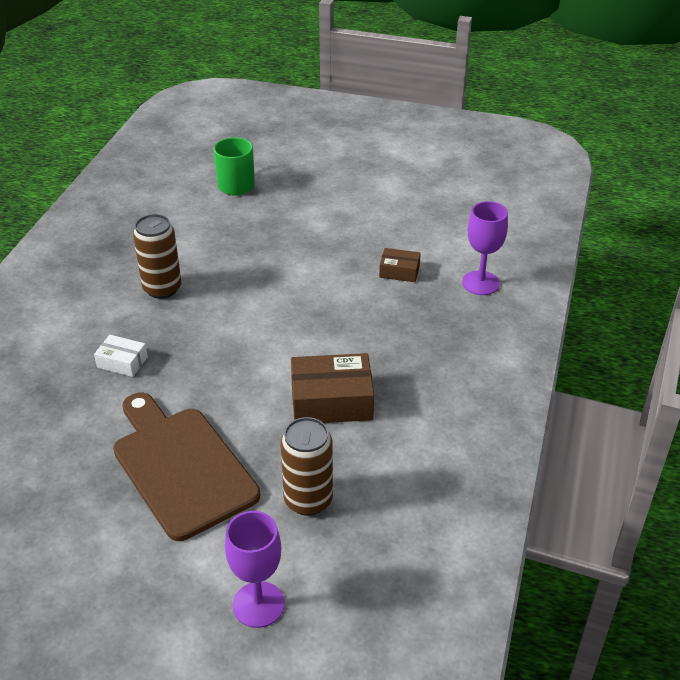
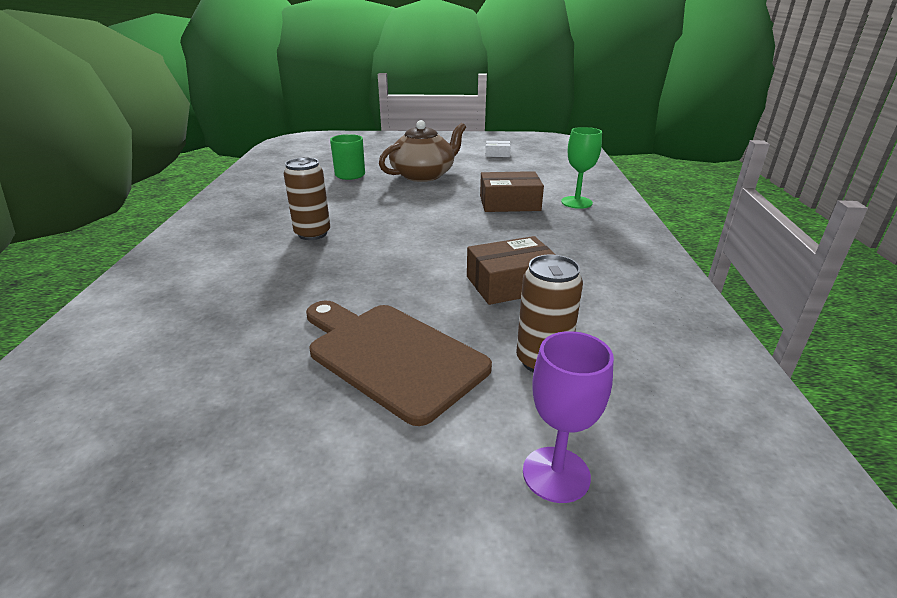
camera: 15 degrees left, 10 degrees down
white box [94,335,148,377] -> white box moved to [486,141,510,157]
brown box [379,248,421,282] -> brown box [480,171,544,212], size x1.83
purple goblet [462,201,508,295] -> green goblet [561,127,602,209]
none -> brown teapot [379,120,466,182]

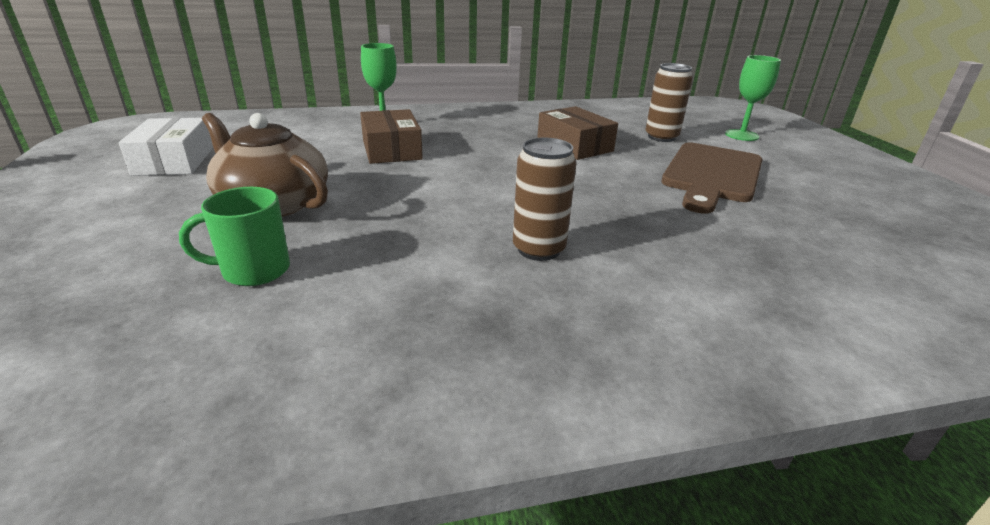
camera: 105 degrees left, 0 degrees up
white box [486,141,510,157] -> white box [119,118,213,176], size x1.83
purple goblet [523,331,614,503] -> green goblet [725,55,781,141]

